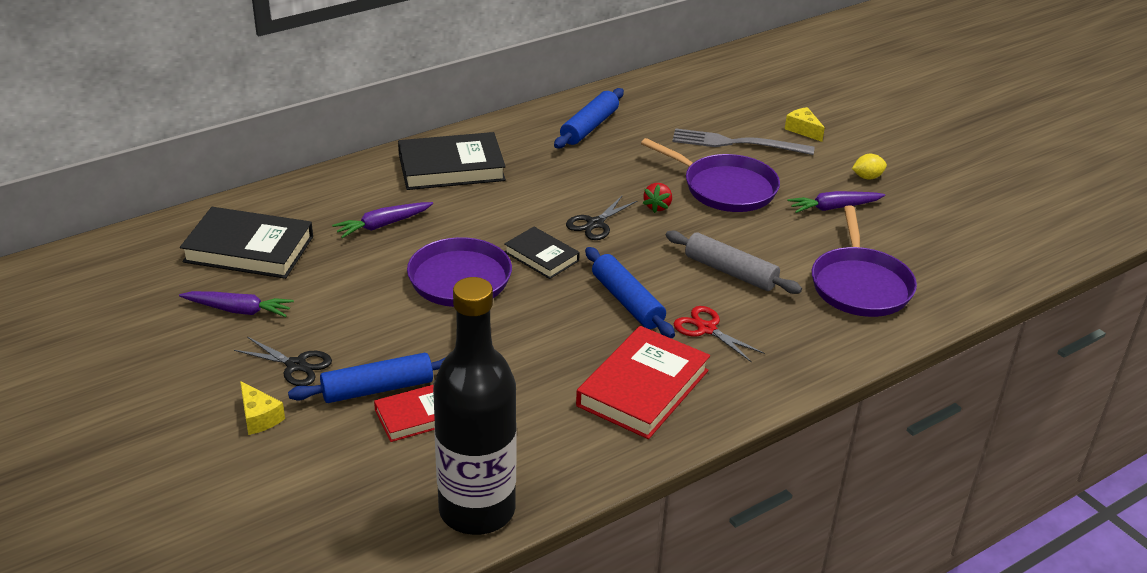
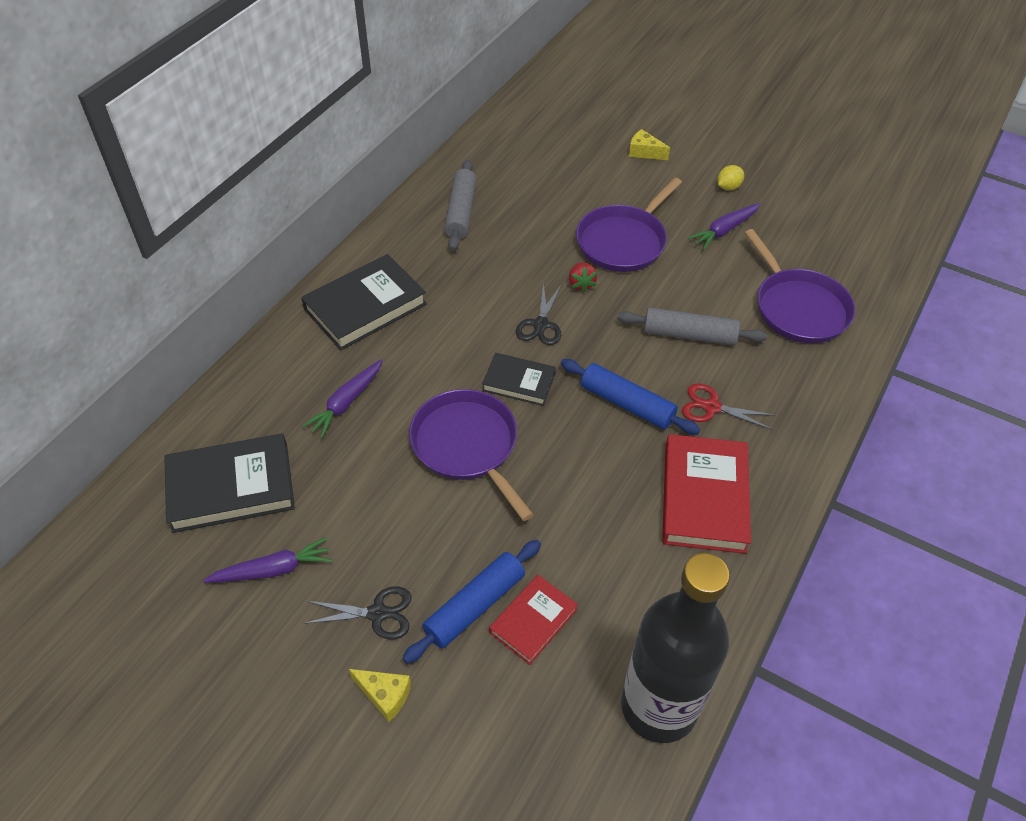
camera: 25 degrees left, 15 degrees up
blue rolling pin [554,88,624,148] -> grey rolling pin [444,160,476,251]
purple pan [641,138,780,212] -> purple pan turned 120 degrees clockwise [576,178,682,272]
grey fork [672,128,815,155] -> none

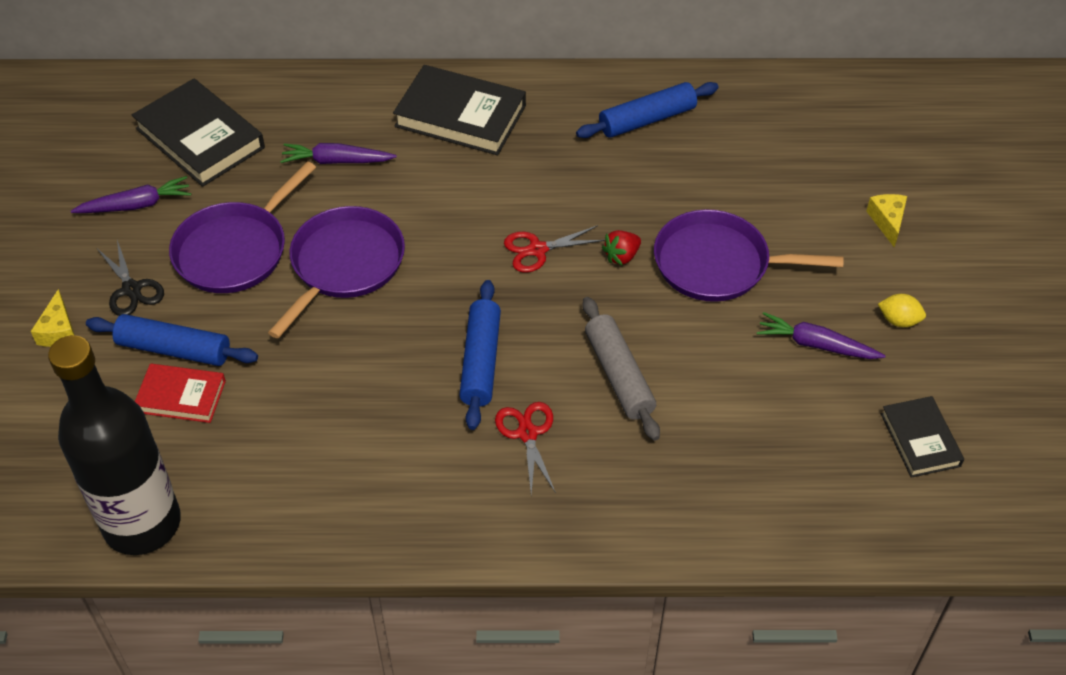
camera: 60 degrees right, 0 degrees up
purple carrot [203,537,332,583] -> purple carrot turned 60 degrees counterclockwise [71,176,191,213]
grey rolling pin [444,160,476,251] -> blue rolling pin [576,82,719,138]
black book [482,353,556,406] -> black book moved to [881,396,964,478]
black scissors [516,282,561,345] -> red scissors [504,225,605,273]
red book [662,434,751,554] -> none
purple pan [745,229,855,343] -> purple pan moved to [169,161,316,293]

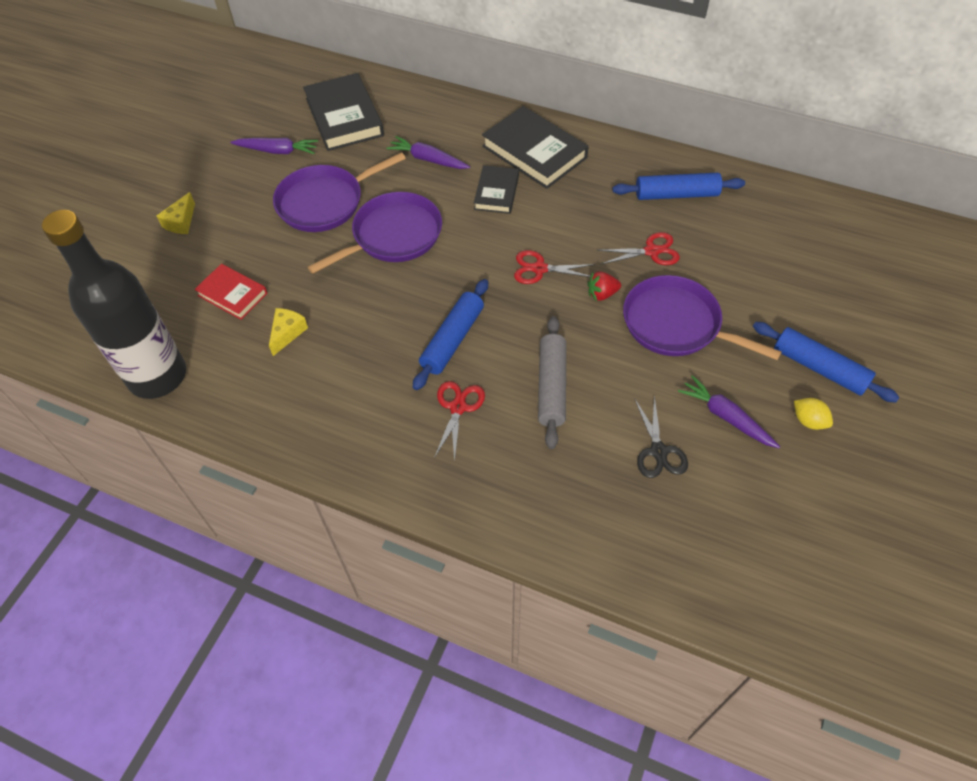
camera: 25 degrees right, 5 degrees up
blue rolling pin [86,314,258,366] -> blue rolling pin moved to [753,322,900,403]
black scissors [97,240,164,316] -> black scissors moved to [635,396,688,478]
yellow cheese [866,194,907,247] -> yellow cheese moved to [269,308,308,356]
black book [881,396,964,478] -> black book moved to [474,165,519,214]
none -> red scissors [597,232,680,265]

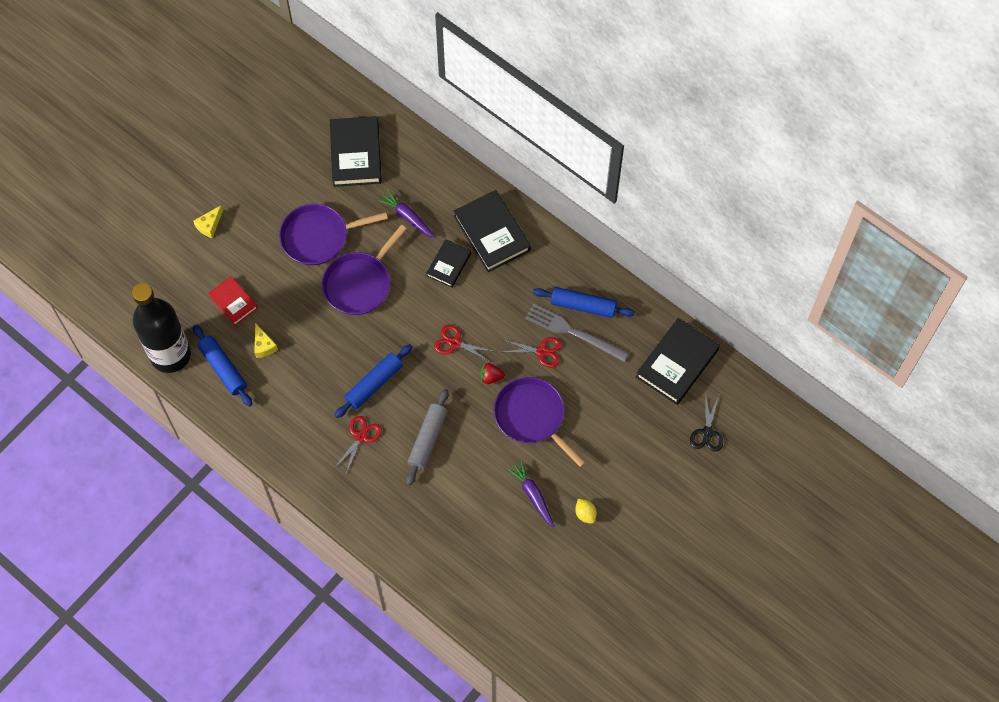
camera: 15 degrees right, 10 degrees up
purple carrot [230,138,318,154] -> none
yellow cheese [269,308,308,356] -> yellow cheese turned 120 degrees clockwise [254,323,278,358]
purple pan [308,192,442,274] -> purple pan turned 150 degrees clockwise [322,225,407,315]
black scissors [635,396,688,478] -> black scissors moved to [690,396,723,452]
blue rolling pin [753,322,900,403] -> blue rolling pin moved to [193,325,252,407]
none -> grey fork [525,304,629,362]
none -> black book [636,318,720,405]

